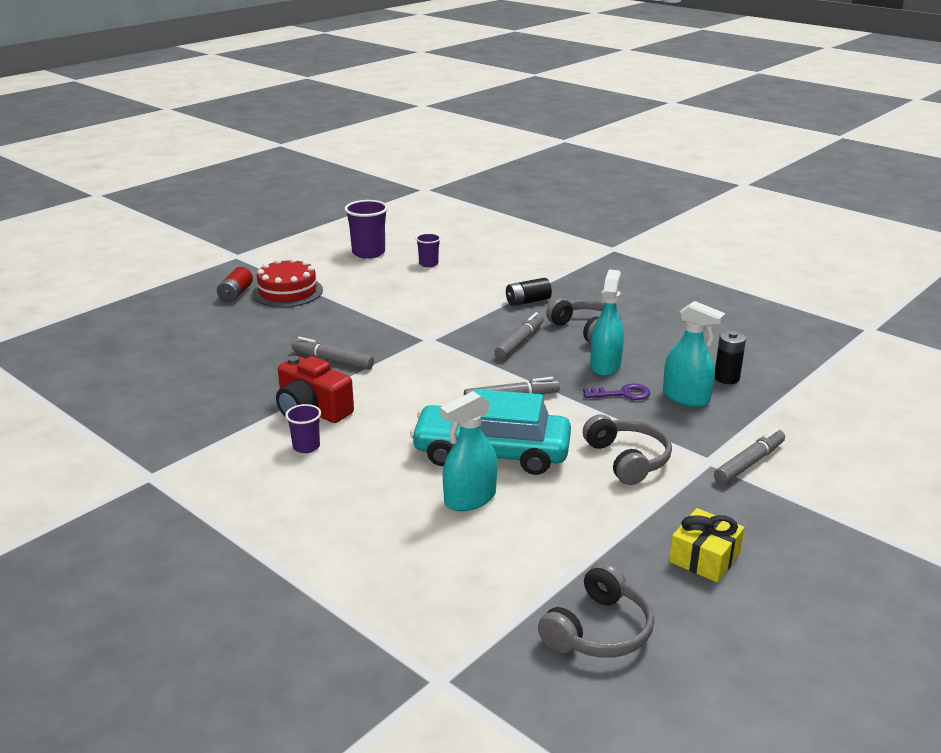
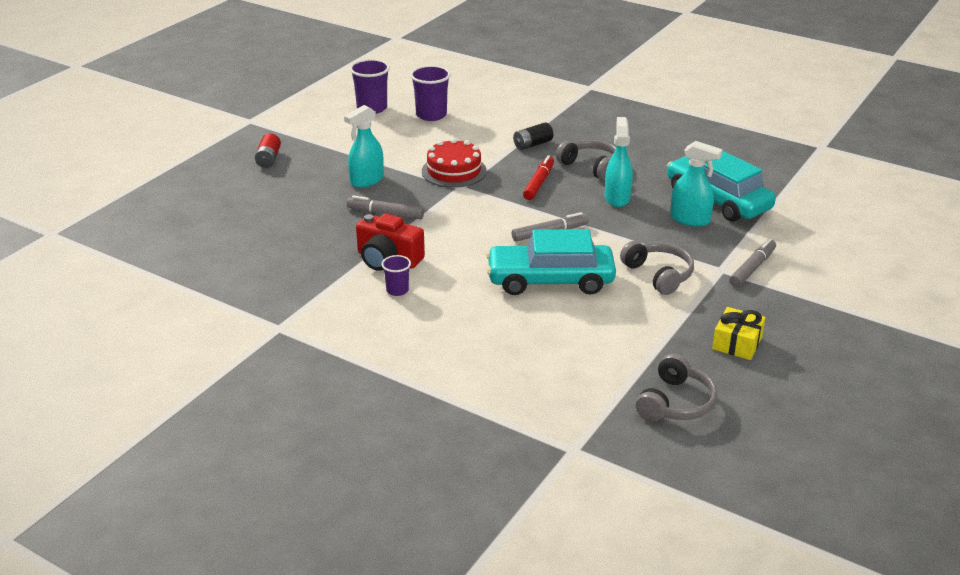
camera: 10 degrees left, 5 degrees up
red cake [253,258,323,307] -> red cake moved to [422,138,487,188]
purple cup [416,233,441,267] -> purple cup [410,65,451,121], size x1.75
turquoise spray bottle [440,391,497,511] -> turquoise spray bottle moved to [344,105,384,188]
grey marker [494,312,544,359] -> red marker [523,155,554,200]
purple key [583,383,650,400] -> none
black battery [715,331,746,384] -> turquoise car [667,151,776,222]

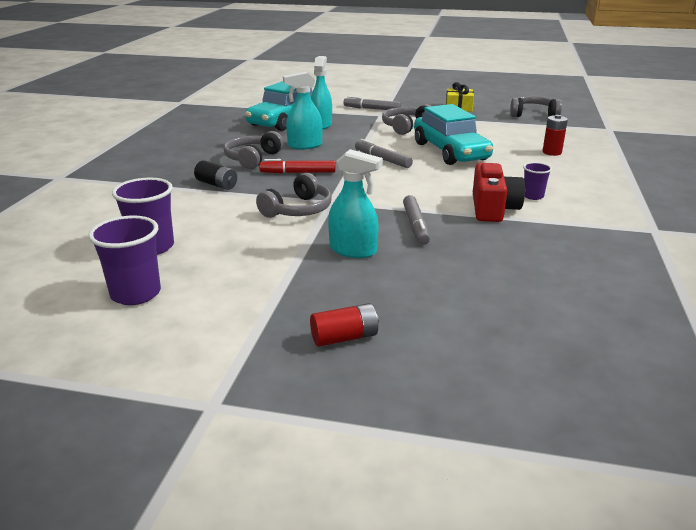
camera: 110 degrees left, 5 degrees down
red cake [422,138,487,188] -> grey headphones [256,173,332,218]
none -> red battery [543,115,568,156]

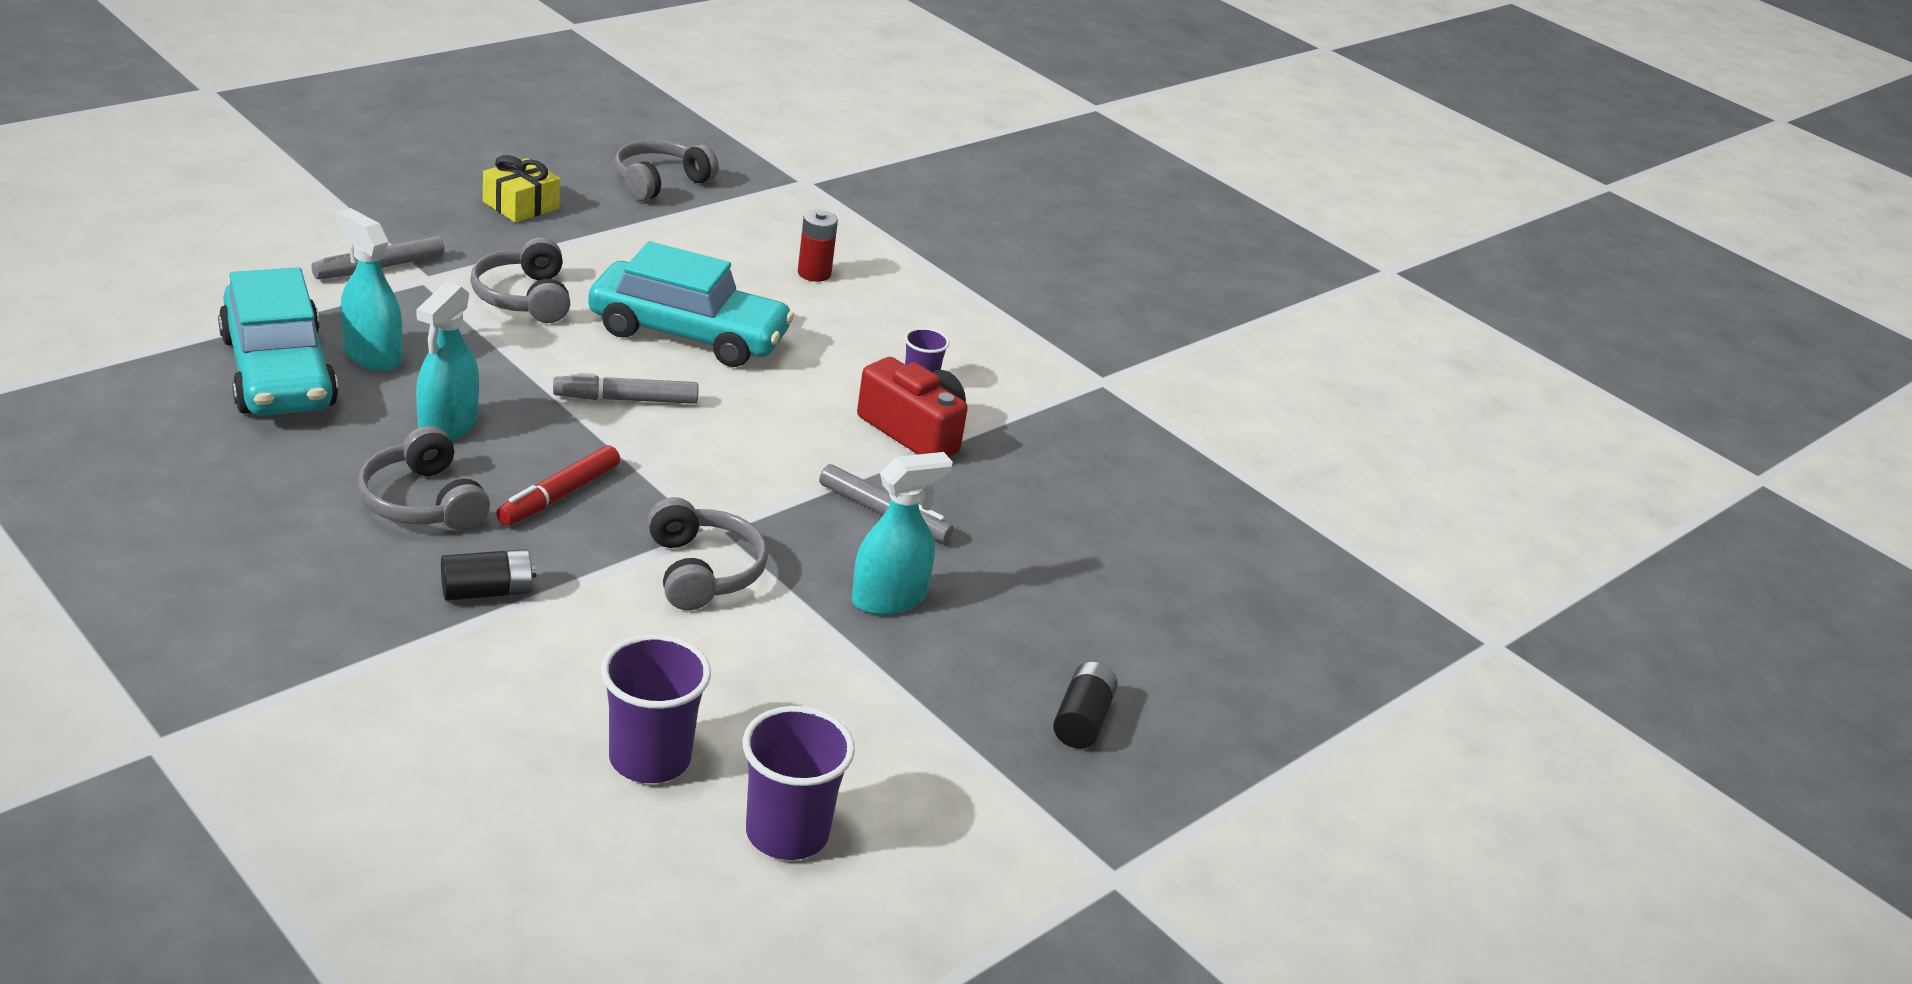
camera: 60 degrees left, 5 degrees up
red battery [310,303,379,347] -> black battery [1053,661,1118,749]

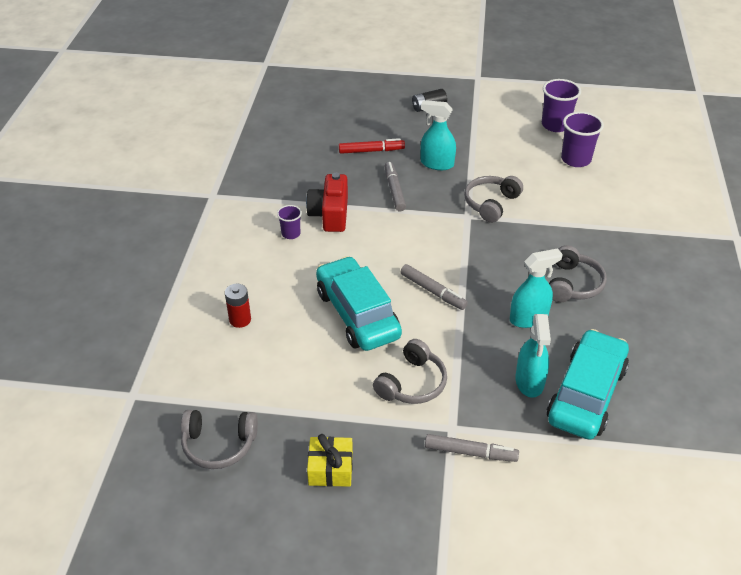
camera: 125 degrees left, 10 degrees up
black battery [441,549,536,601] -> none
red marker [496,445,620,526] -> red marker moved to [339,138,405,154]

